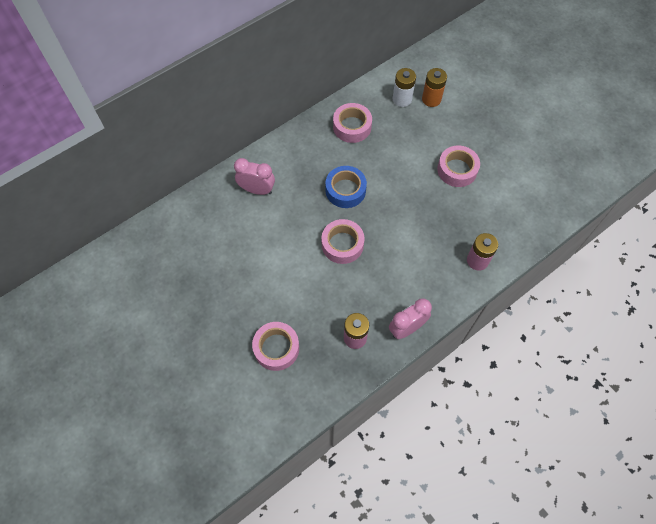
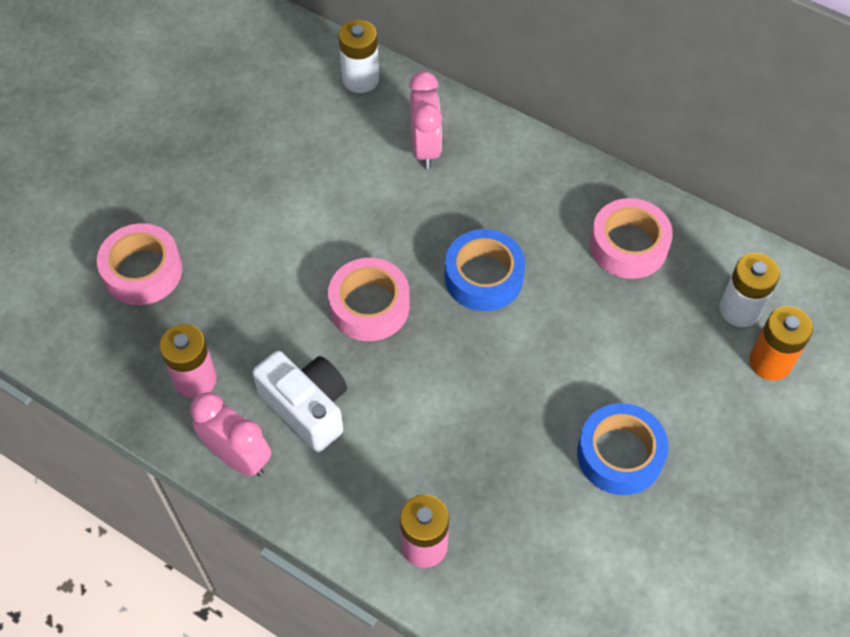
camera: 70 degrees right, 5 degrees down
pink tape [437,146,480,187] -> blue tape [577,403,669,495]
none -> white camera [252,351,347,452]
none -> white battery [338,20,379,93]

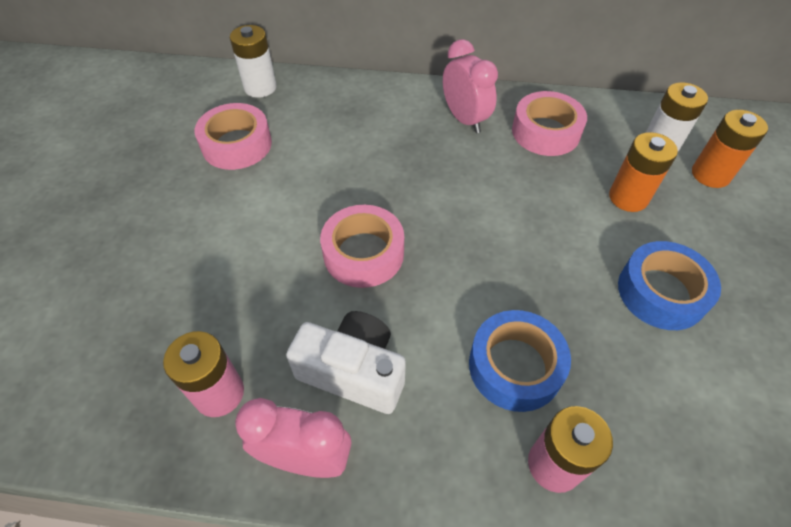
camera: 25 degrees left, 5 degrees down
pink tape [97,223,182,305] -> pink tape moved to [194,103,272,170]
pink clock [409,71,442,169] -> pink clock moved to [443,39,498,133]
blue tape [445,229,525,311] -> blue tape moved to [469,310,571,412]
none -> orange battery [609,132,678,212]

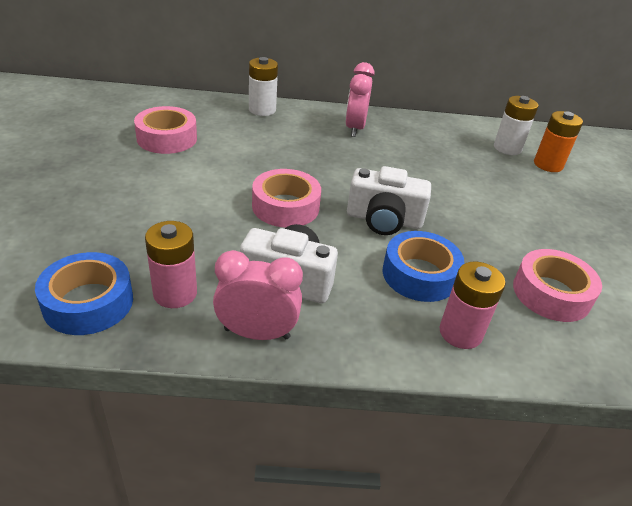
camera: 10 degrees left, 15 degrees down
white battery [230,25,277,98] -> white battery moved to [249,57,278,116]
pink clock [443,39,498,133] -> pink clock turned 135 degrees counterclockwise [345,62,374,137]
pink tape [512,91,587,156] -> pink tape moved to [513,249,602,322]
orange battery [609,132,678,212] -> none
blue tape [618,241,721,330] -> blue tape moved to [35,252,133,335]
none -> white camera [347,166,431,235]

